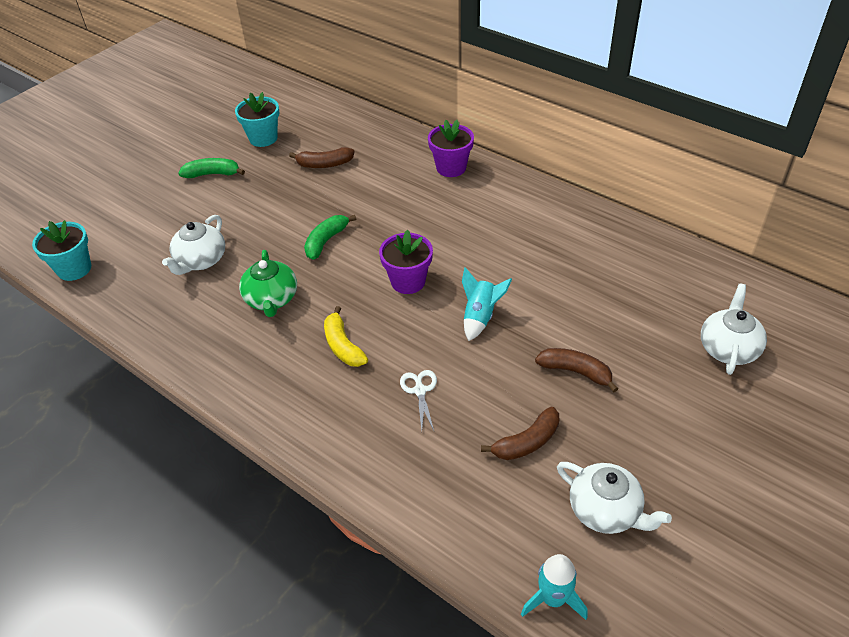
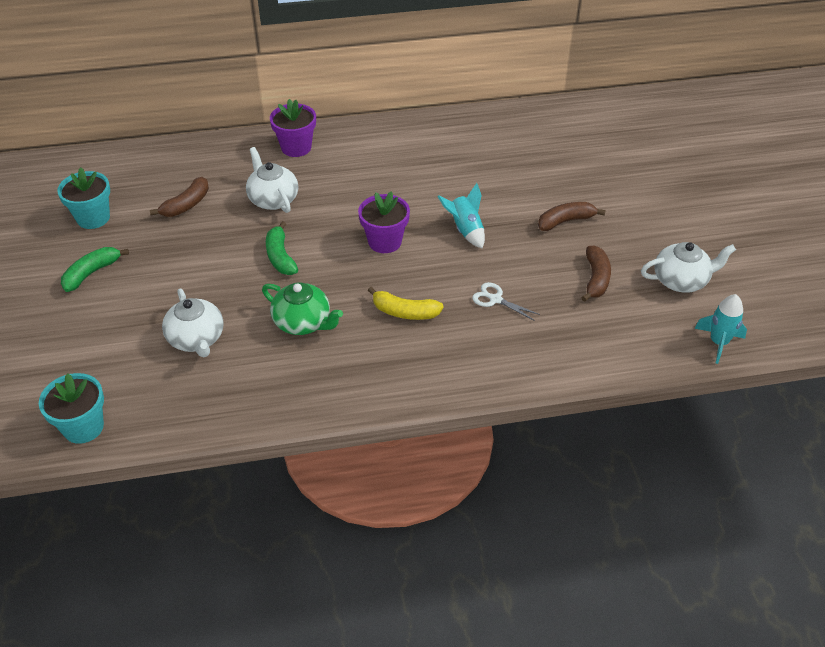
camera: 50 degrees left, 0 degrees up
white teapot [701,284,767,375] -> white teapot moved to [246,147,298,213]

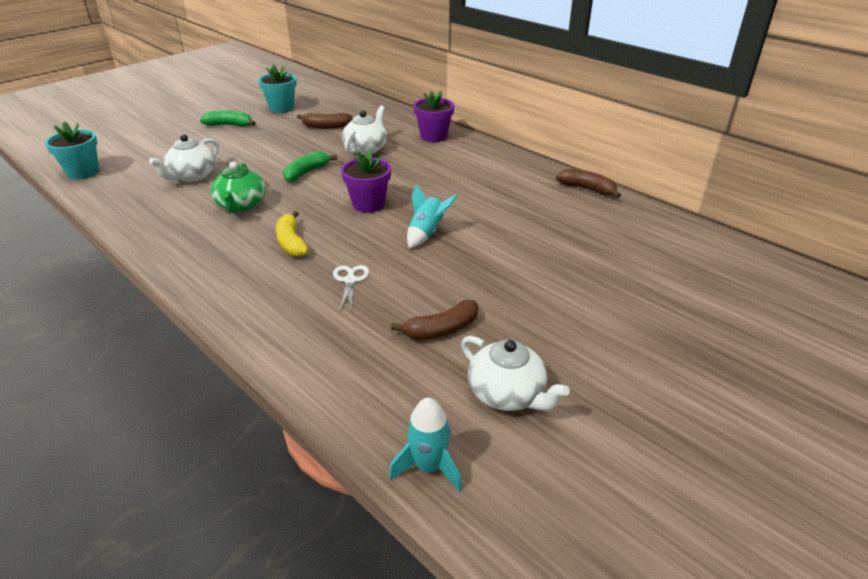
camera: 55 degrees right, 10 degrees down
brown banana [538,202,606,231] -> brown banana moved to [556,169,621,198]

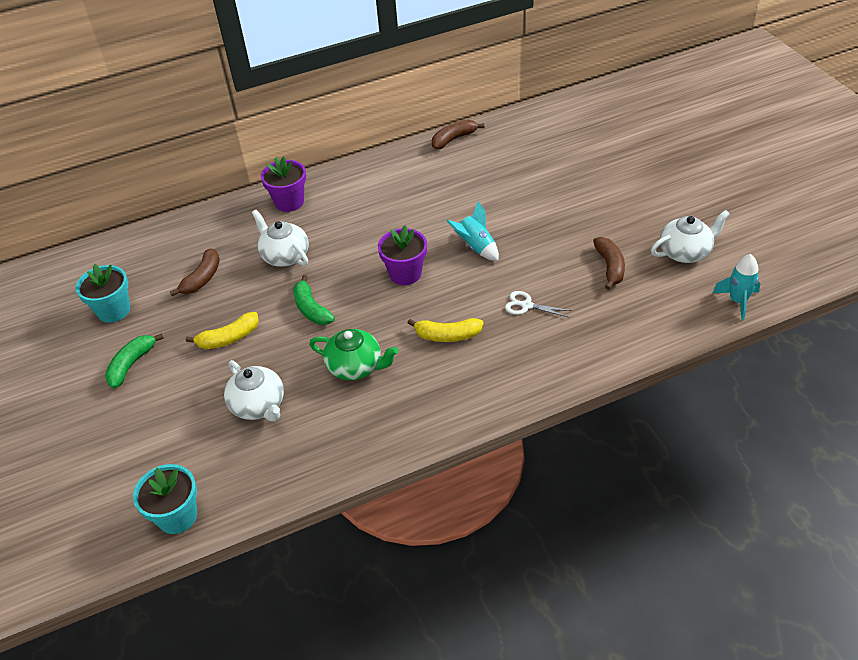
camera: 65 degrees left, 10 degrees up
none -> yellow banana [186,312,259,349]

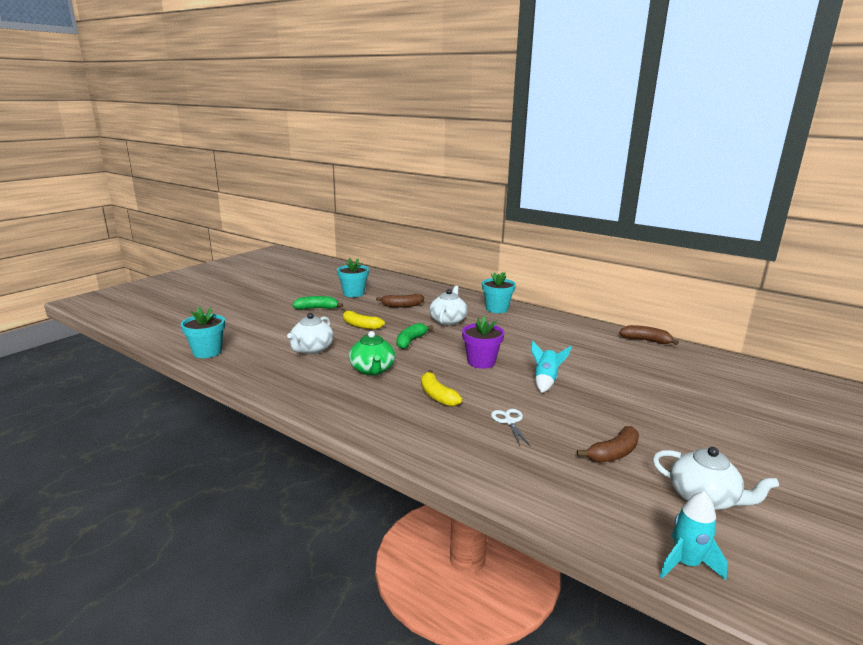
camera: 55 degrees right, 25 degrees down
purple flower pot [261,156,306,212] -> turquoise flower pot [482,272,516,313]

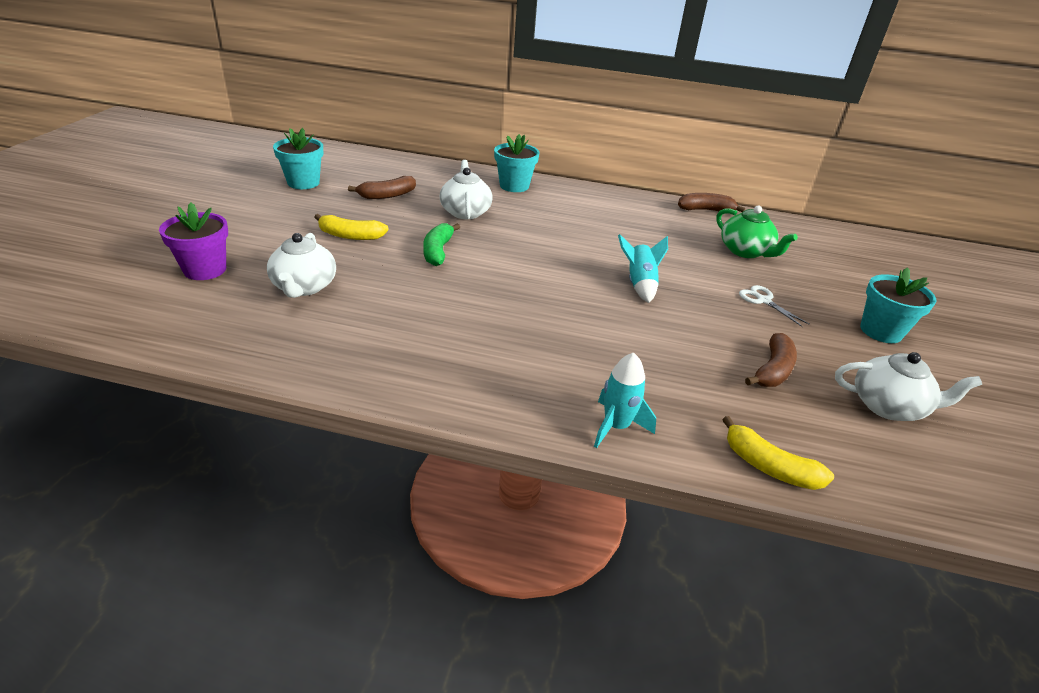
camera: 25 degrees left, 15 degrees up
turquoise flower pot [181,307,225,358] -> turquoise flower pot moved to [860,267,937,343]
green banana [292,296,343,310] -> none
green teapot [349,331,395,375] -> green teapot moved to [716,206,798,258]
yellow banana [421,370,462,406] -> yellow banana moved to [722,416,834,490]
purple flower pot [462,316,504,369] -> purple flower pot moved to [159,203,228,280]
white scissors [491,409,530,446] -> white scissors moved to [739,285,810,327]
turquoise rocket [660,491,728,580] -> turquoise rocket moved to [594,353,656,448]

